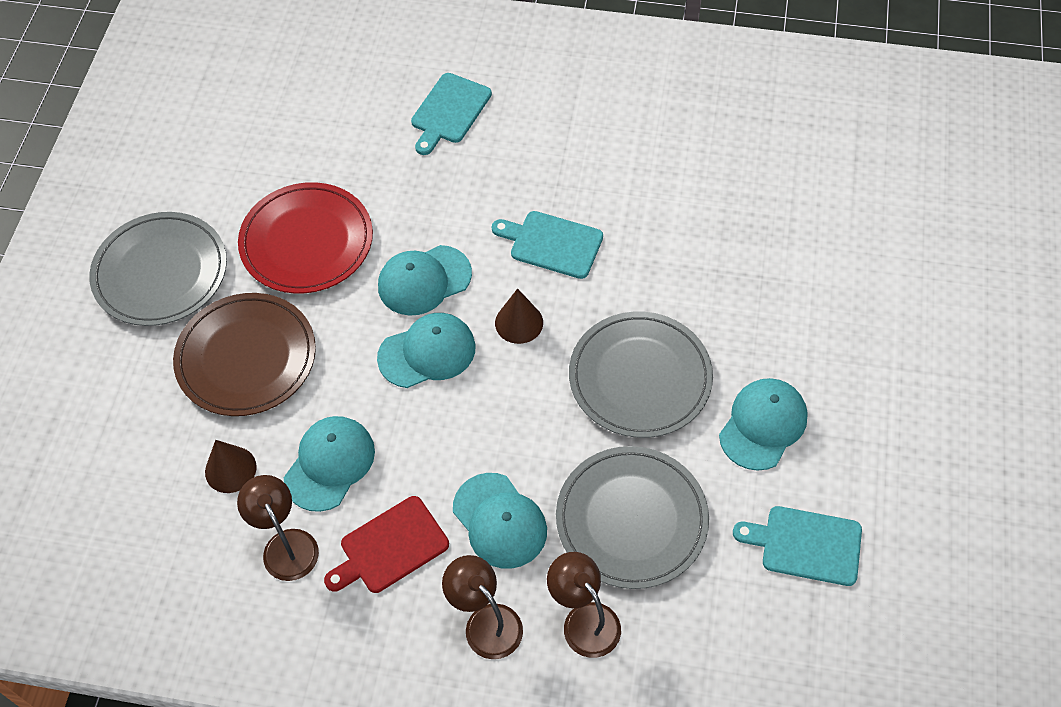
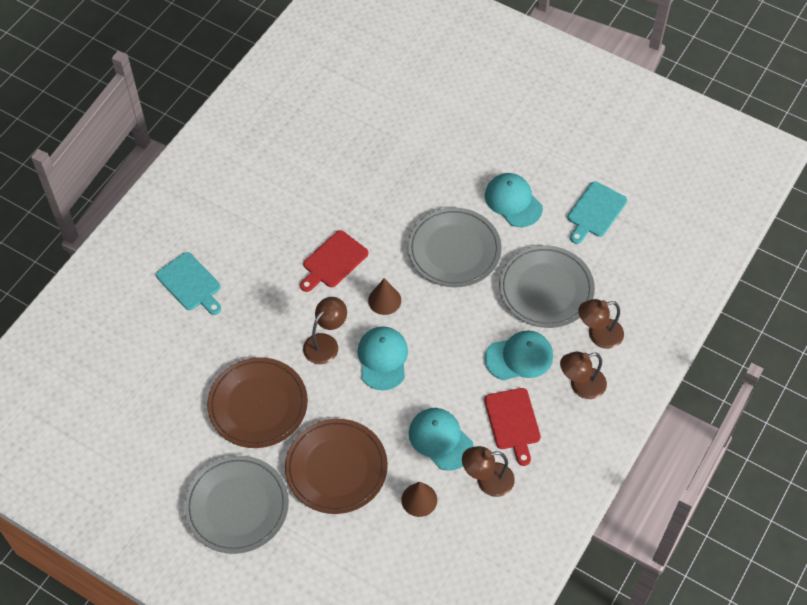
camera: 70 degrees left, 0 degrees up
red plate [238,182,373,294] -> brown plate [207,357,308,448]
turquoise cap [378,245,472,316] -> brown lamp [303,297,347,364]
turquoise cutting board [492,211,603,279] -> red cutting board [300,230,368,292]

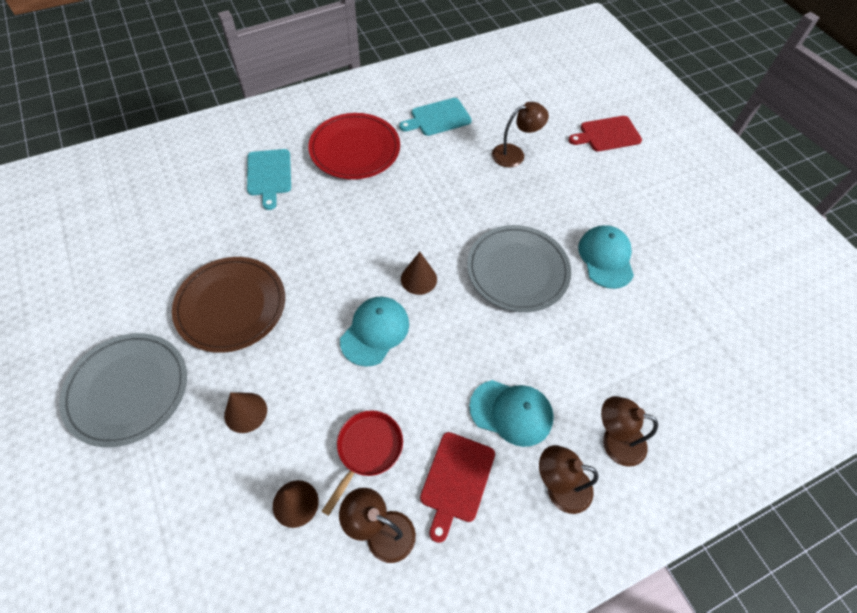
camera: 30 degrees right, 0 degrees up
brown plate [285,419,388,514] -> brown cone [224,392,267,433]
red cutting board [300,230,368,292] -> red cutting board moved to [569,116,642,152]
brown lamp [303,297,347,364] -> brown lamp moved to [492,102,549,167]
turquoise cap [409,408,474,471] -> red pan [322,410,403,516]
grey plate [499,245,595,328] -> none
turquoise cutting board [567,181,627,244] -> turquoise cutting board moved to [399,98,472,136]
none -> red plate [308,113,400,179]

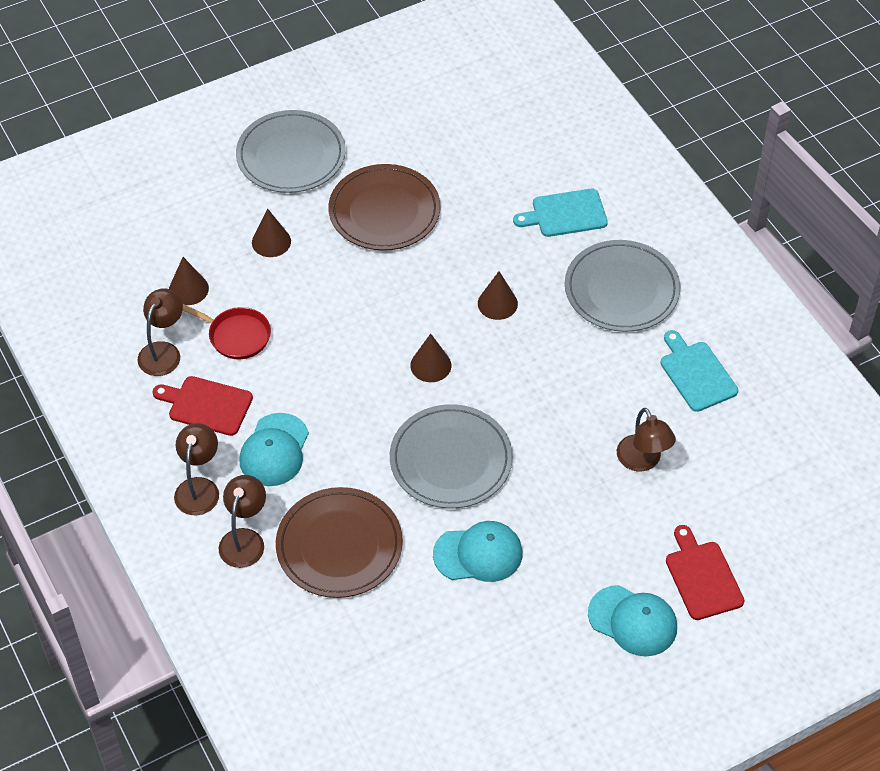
camera: 90 degrees right, 5 degrees down
red plate [308,113,400,179] -> grey plate [565,240,680,332]
turquoise cap [340,297,409,367] -> turquoise cap moved to [588,585,677,657]
none -> brown plate [276,487,403,598]
none -> brown cone [478,271,518,320]

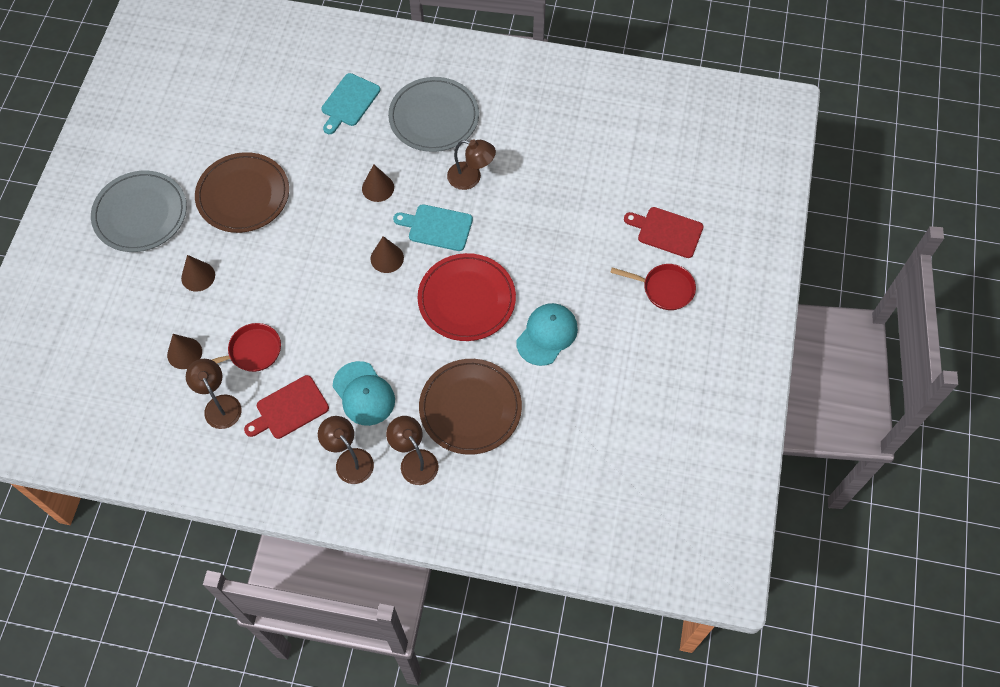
camera: 50 degrees left, 10 degrees up
grey plate [390,404,513,509] -> red plate [418,253,516,341]
turquoise cap [588,585,677,657] -> red pan [610,264,696,310]
brown lamp [617,408,676,471] -> brown lamp moved to [447,139,496,190]
turquoise cutting board [660,330,738,412] -> turquoise cutting board moved to [393,204,473,251]

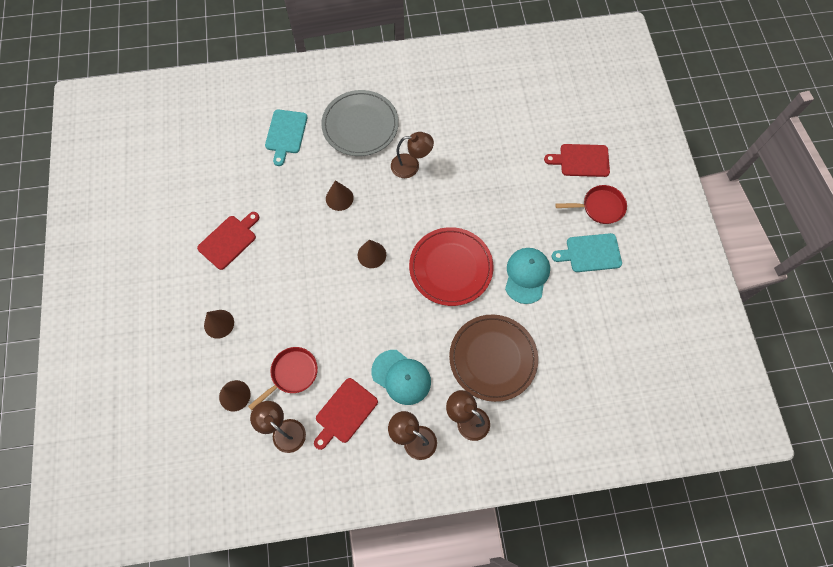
camera: 20 degrees left, 5 degrees up
grey plate [91,171,187,252] -> none
brown plate [195,152,289,233] -> red cutting board [197,212,259,270]
turquoise cutting board [393,204,473,251] -> turquoise cutting board moved to [552,233,622,272]

